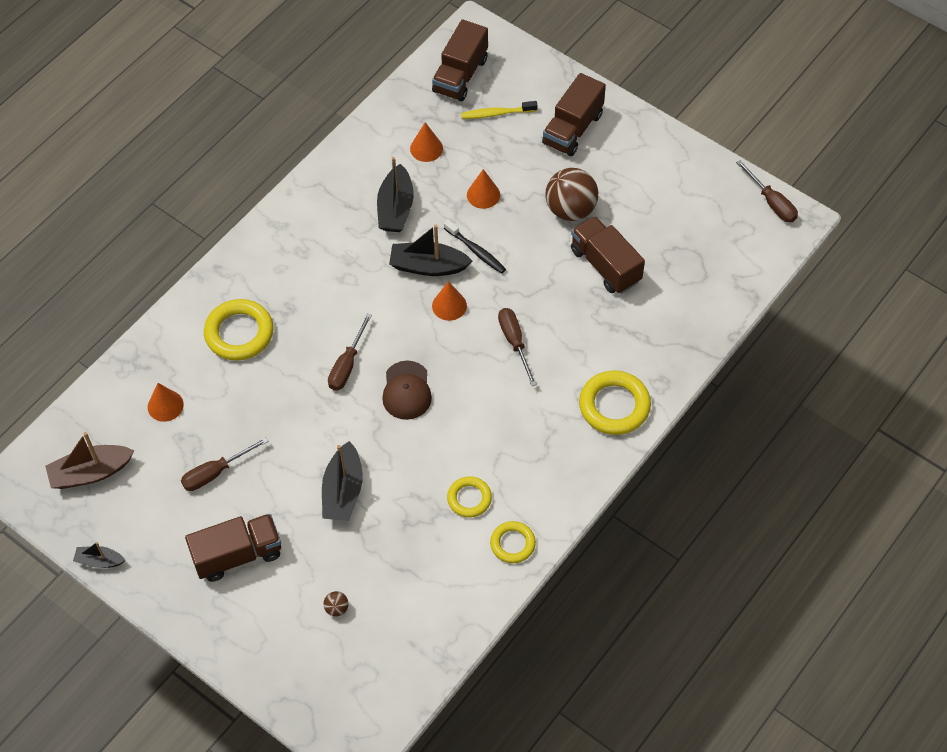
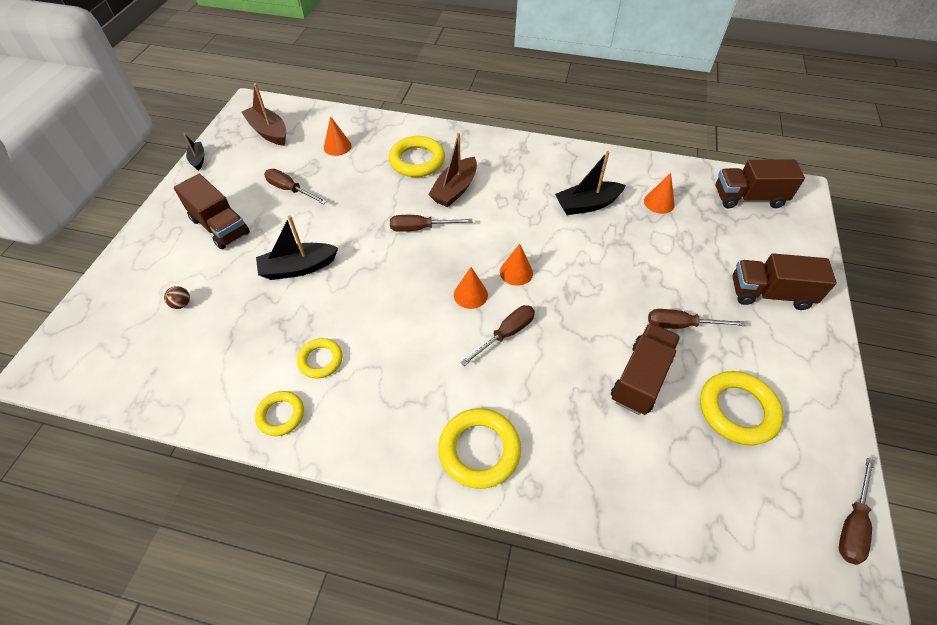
camera: 65 degrees right, 5 degrees down
brown cap [382,360,432,420] -> none
black boat [389,225,472,276] -> none
black toothbrush [444,220,506,274] -> none
yellow toothbrush [461,101,537,119] -> none
orange cone [467,169,500,209] -> orange cone moved to [454,267,488,309]
brown ball [546,168,598,221] -> brown screwdriver [648,309,746,329]
none -> brown boat [428,133,477,207]
none -> yellow ring [700,371,784,445]

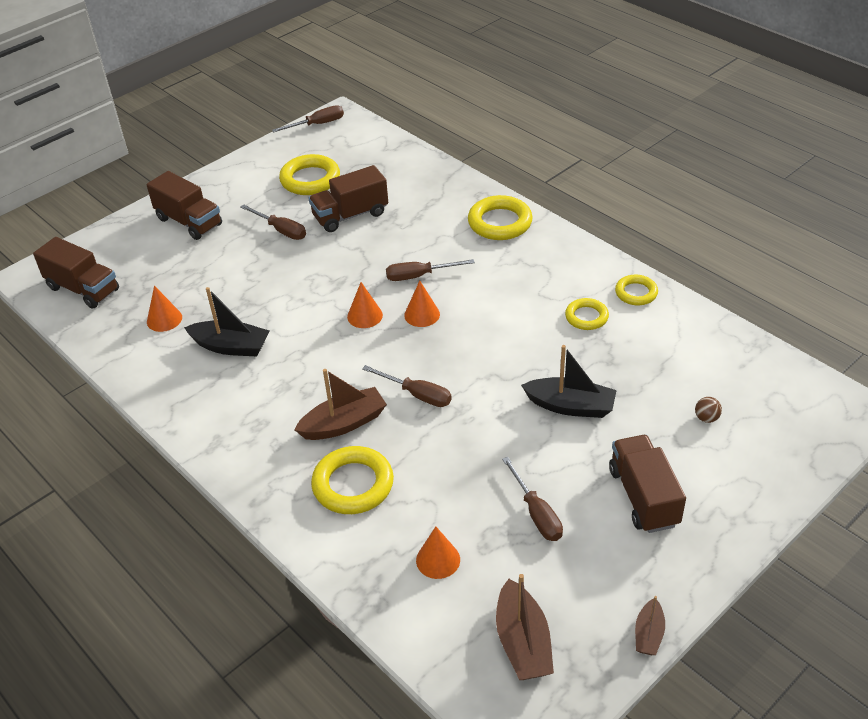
camera: 145 degrees left, 10 degrees down
black boat [184,134,204,171] -> brown boat [635,596,665,655]

